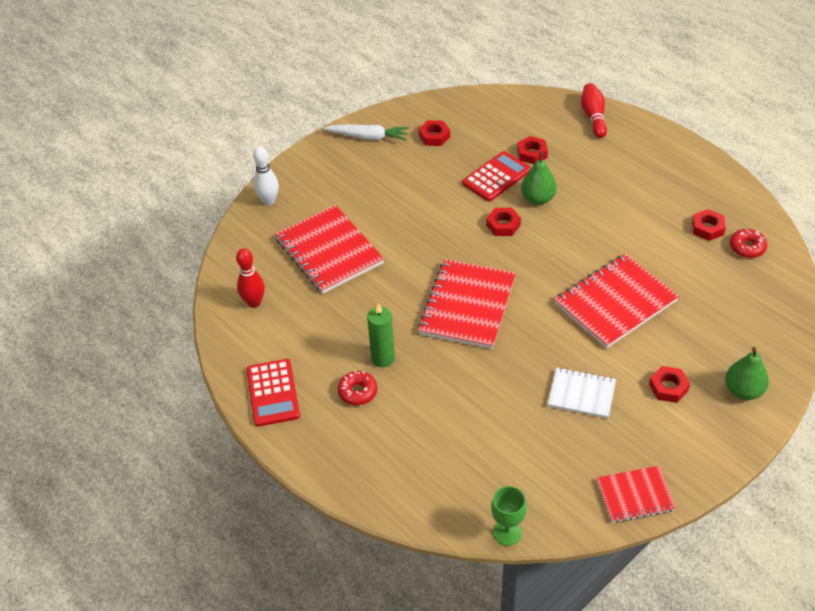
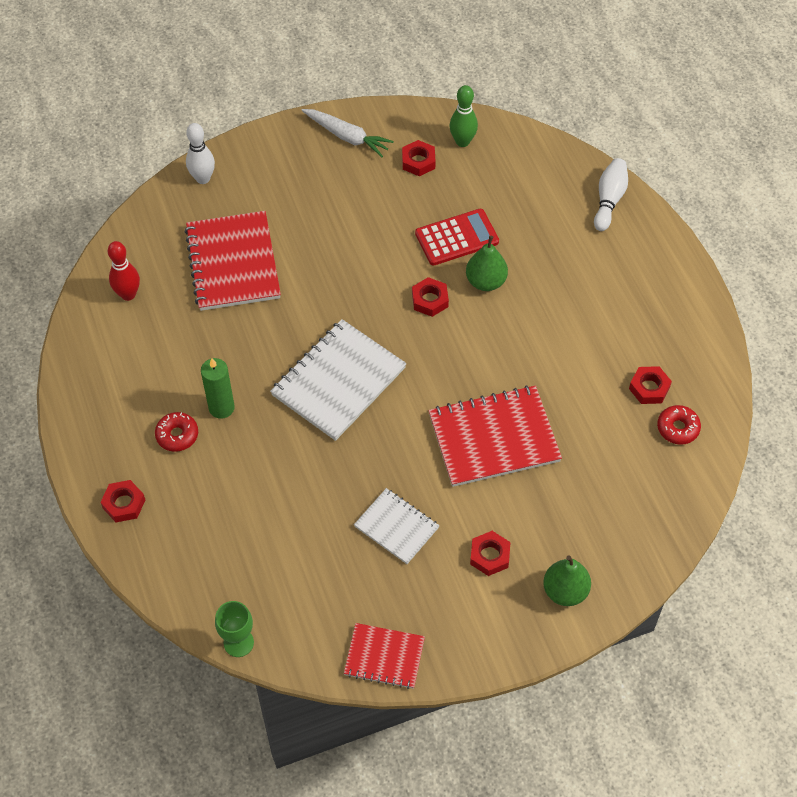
camera: 20 degrees right, 10 degrees up
red calculator [246,359,300,427] -> none
red notebook [418,259,516,349] -> white notebook [270,319,407,441]
red nut [517,136,548,164] -> red nut moved to [100,480,145,522]
red bowling pin [581,83,607,138] -> white bowling pin [594,158,628,231]
none -> green bowling pin [449,85,478,147]

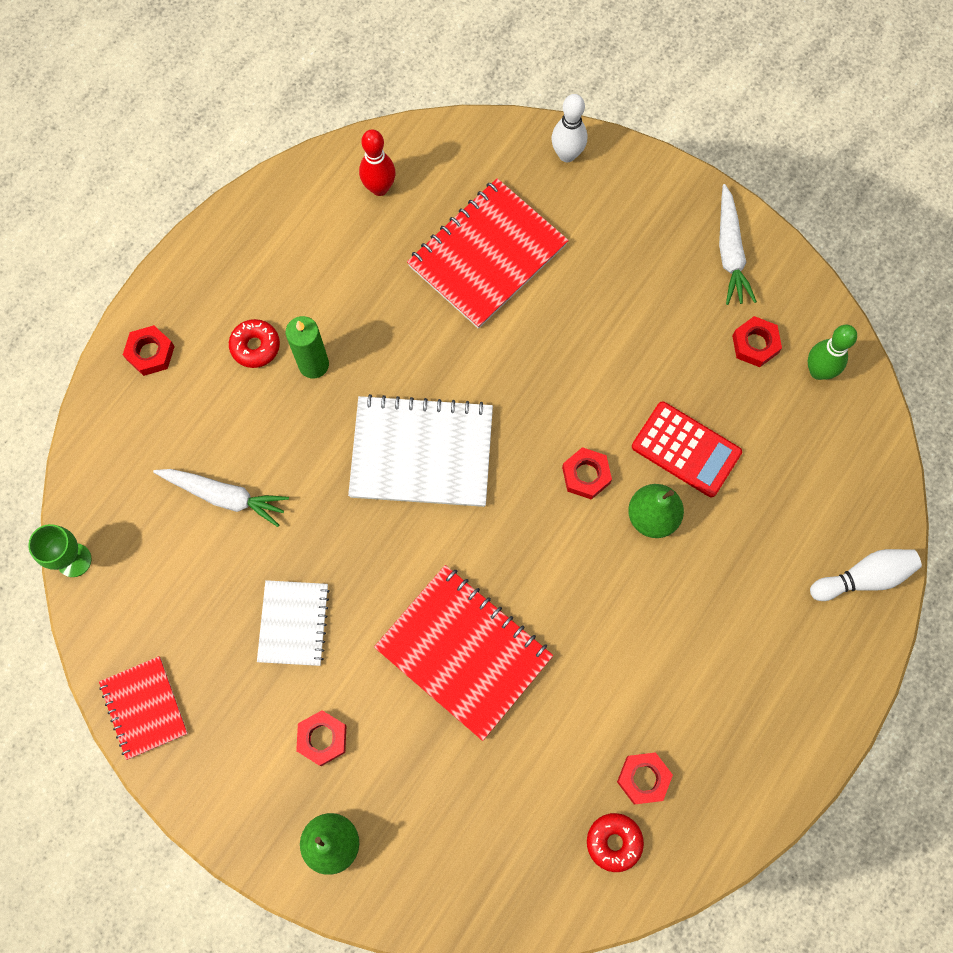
camera: 55 degrees right, 15 degrees up
none -> white carrot [153,469,289,527]

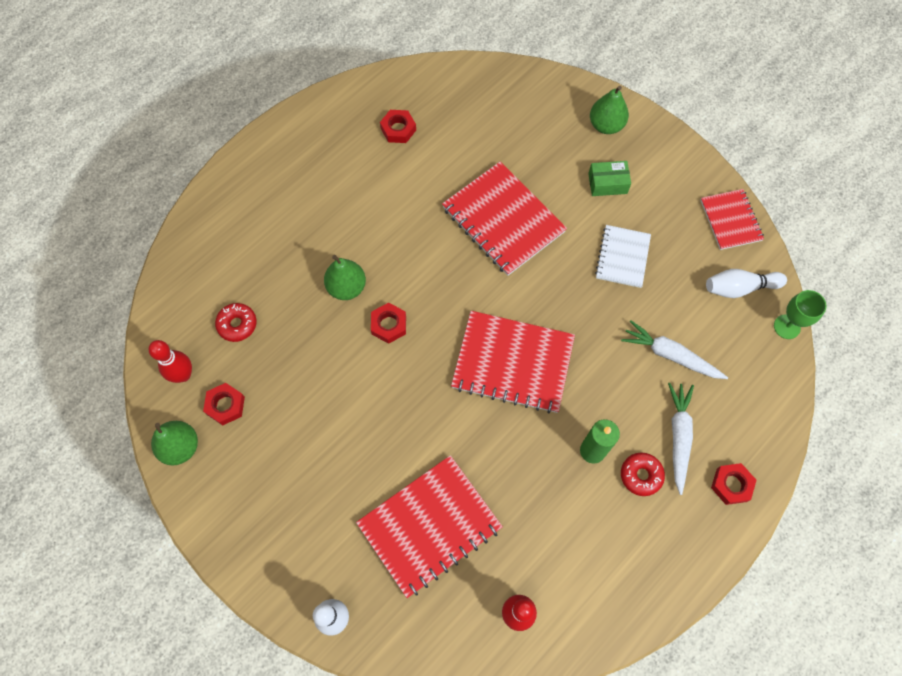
camera: 170 degrees left, 5 degrees down
red nut [296,710,346,766] -> green box [588,161,631,196]
white notebook [348,394,493,507] -> red notebook [451,311,575,413]
red donut [587,813,644,872] -> red donut moved to [215,303,257,342]
red calculator [632,401,742,497] -> none
white carrot [719,184,757,305] -> white carrot moved to [668,383,694,495]
green bowling pin [808,325,857,380] -> red bowling pin [148,340,192,383]
white bowling pin [810,549,922,601] -> white bowling pin moved to [706,269,787,298]
none -> green pear [151,421,198,466]

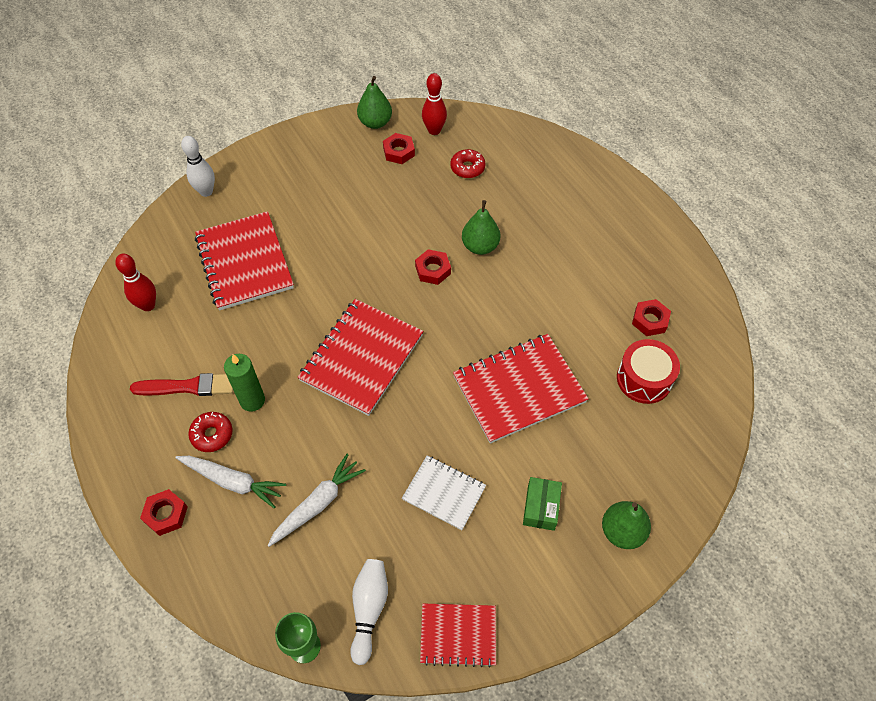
camera: 105 degrees right, 10 degrees down
none -> red brush [130,373,234,396]
none -> red drum [617,339,680,404]

